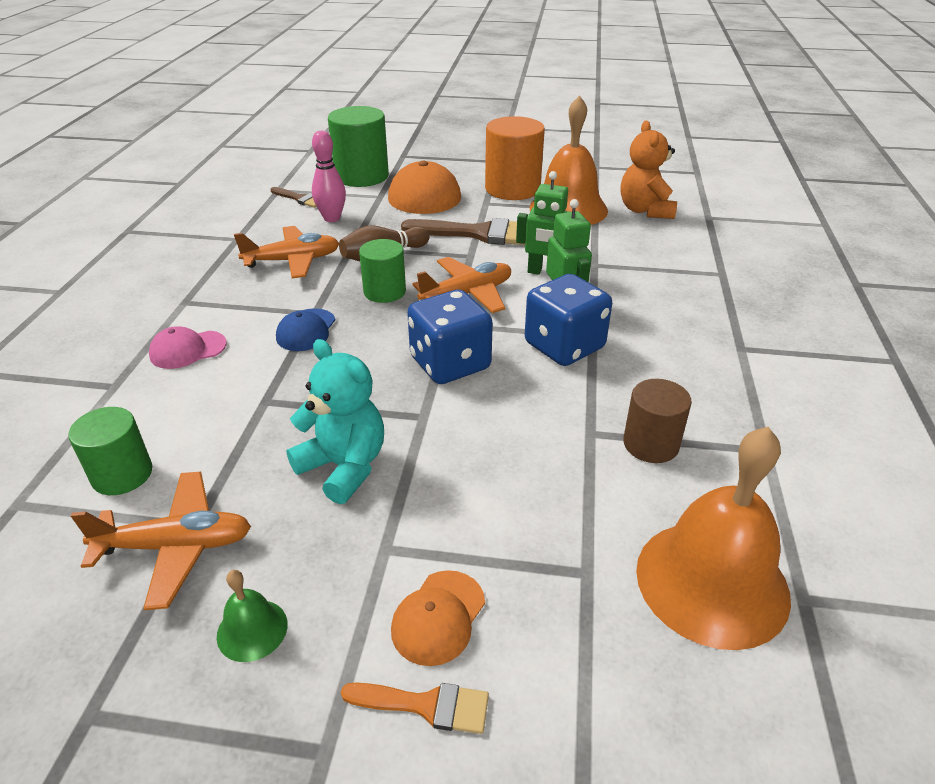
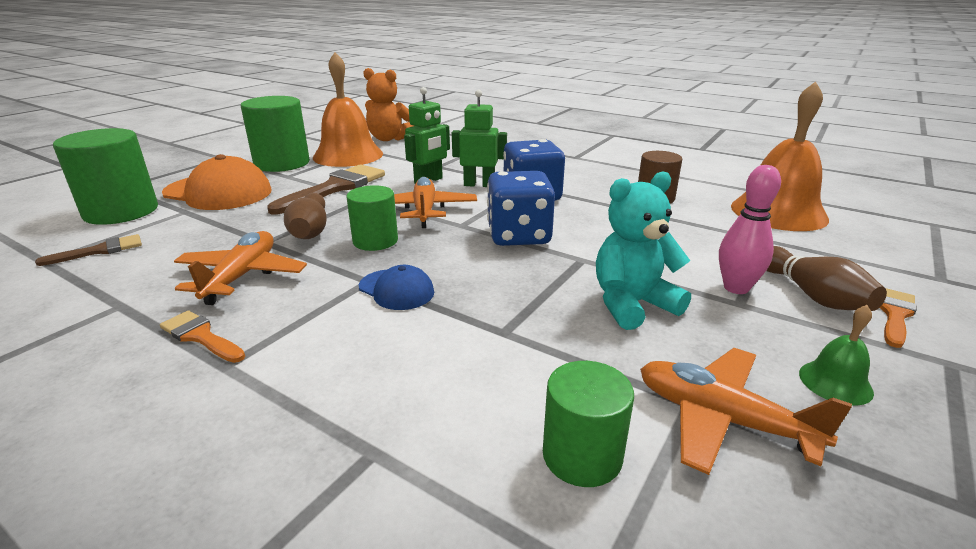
camera: 65 degrees left, 10 degrees down
orange plane [71,472,251,610] -> orange plane turned 75 degrees counterclockwise [640,348,852,475]
pink cap [149,326,227,369] -> none
pink bowling pin [312,131,346,222] -> pink bowling pin moved to [719,165,781,294]
orange cap [391,570,485,666] -> brown bowling pin [766,246,887,311]
orange cylinder [485,116,545,200] -> green cylinder [241,96,310,172]
none -> orange brush [160,310,245,363]

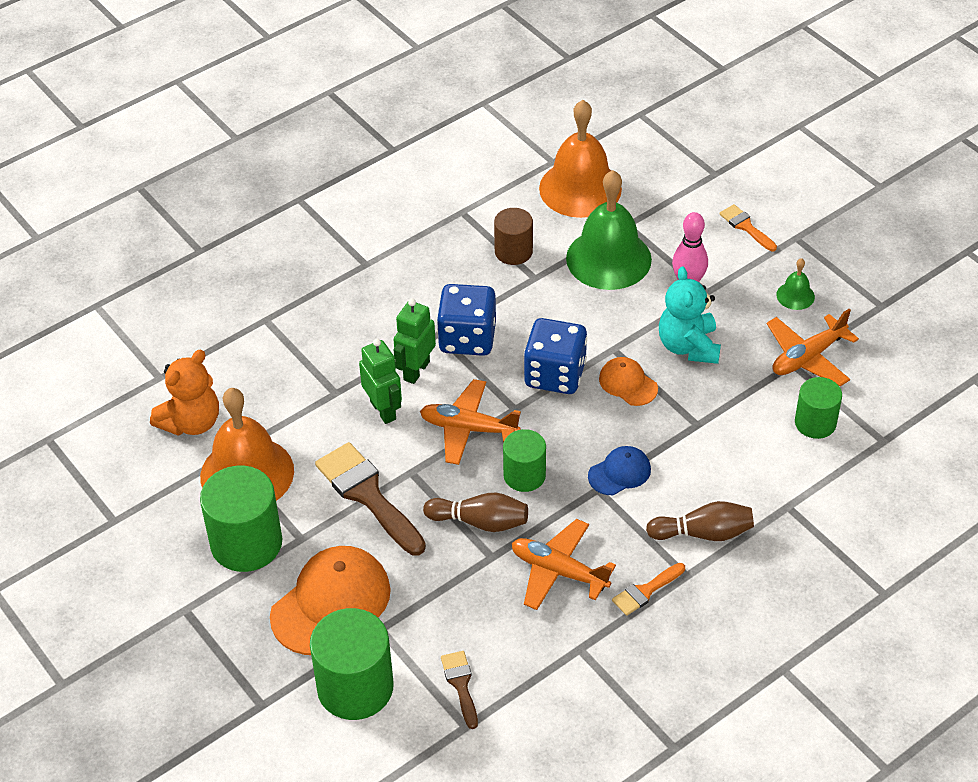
camera: 70 degrees left, 20 degrees up
brown bowling pin [766,246,887,311] -> brown bowling pin moved to [646,501,754,541]
none -> green bell [566,170,652,290]
none -> orange cap [599,357,658,406]

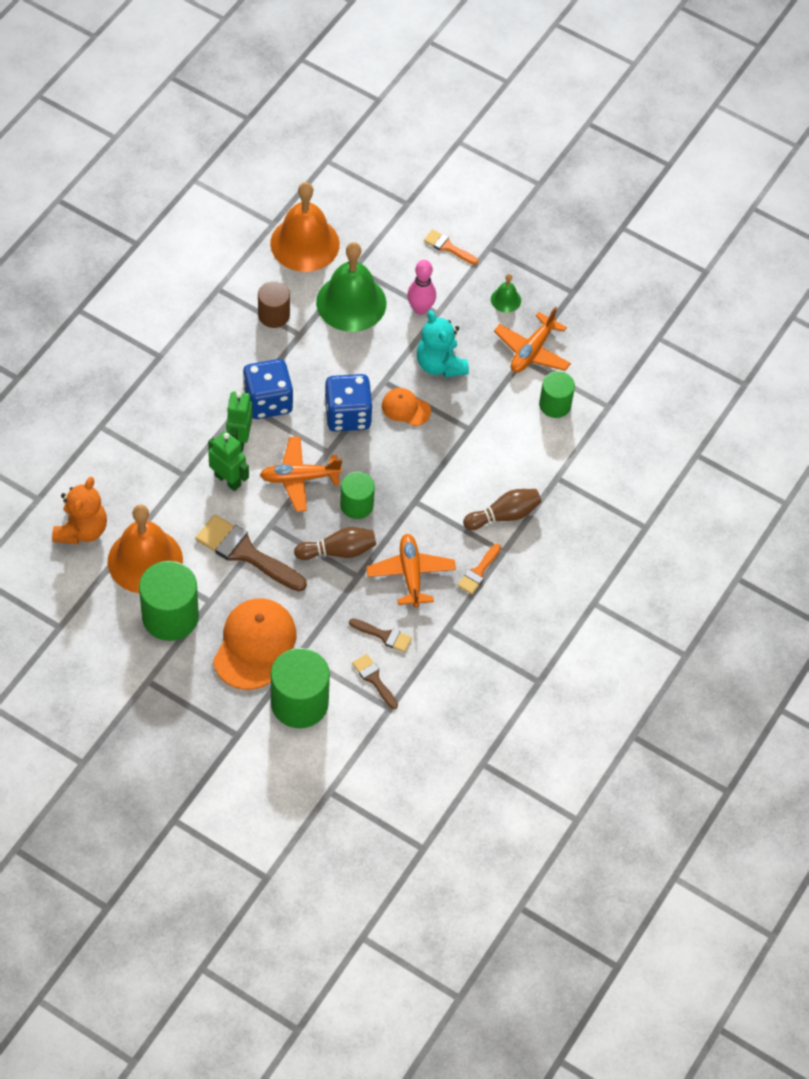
camera: 25 degrees left, 10 degrees up
orange plane [512,519,616,610] -> orange plane turned 75 degrees clockwise [366,534,456,608]
blue cap [588,446,651,495] -> none
none -> brown brush [349,618,412,652]

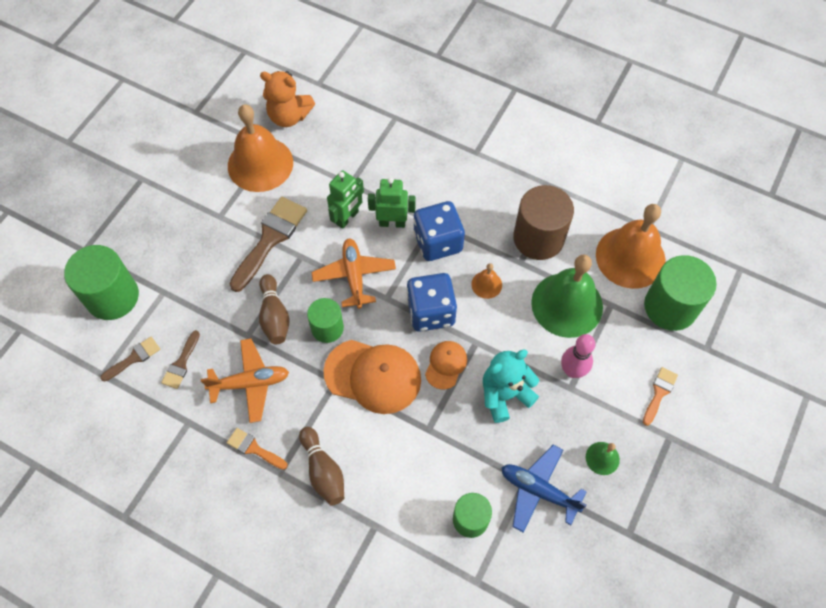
camera: 90 degrees right, 5 degrees up
green cylinder [139,561,199,641] -> green cylinder moved to [644,255,717,331]
orange cap [213,598,296,690] -> orange cap moved to [324,340,421,414]
brown cylinder [258,281,290,328] -> brown cylinder [513,185,574,260], size x1.65
orange plane [494,307,571,373] -> blue plane [501,445,587,532]
none -> orange bell [471,263,502,299]

